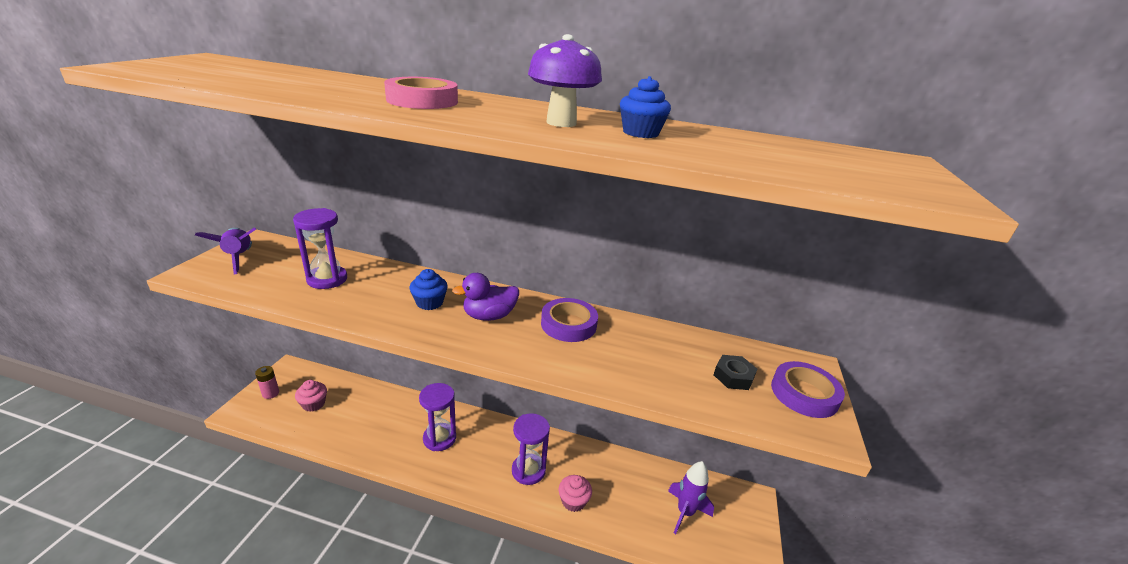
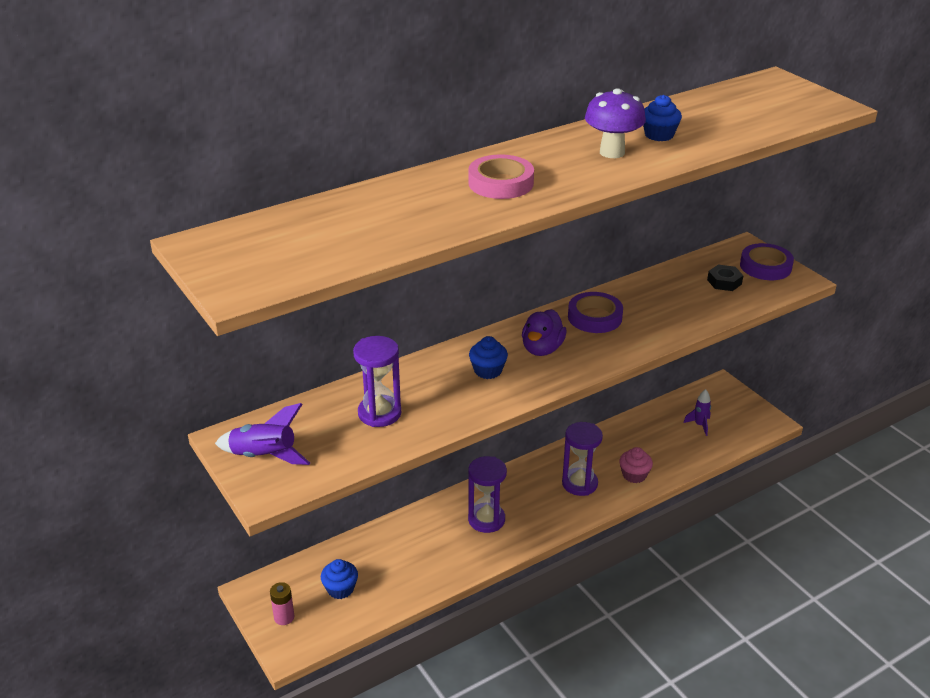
camera: 45 degrees left, 5 degrees up
pink cupcake [295,380,327,412] -> blue cupcake [321,559,358,599]
purple rocket [668,461,714,534] -> purple rocket [684,389,711,436], size x0.64

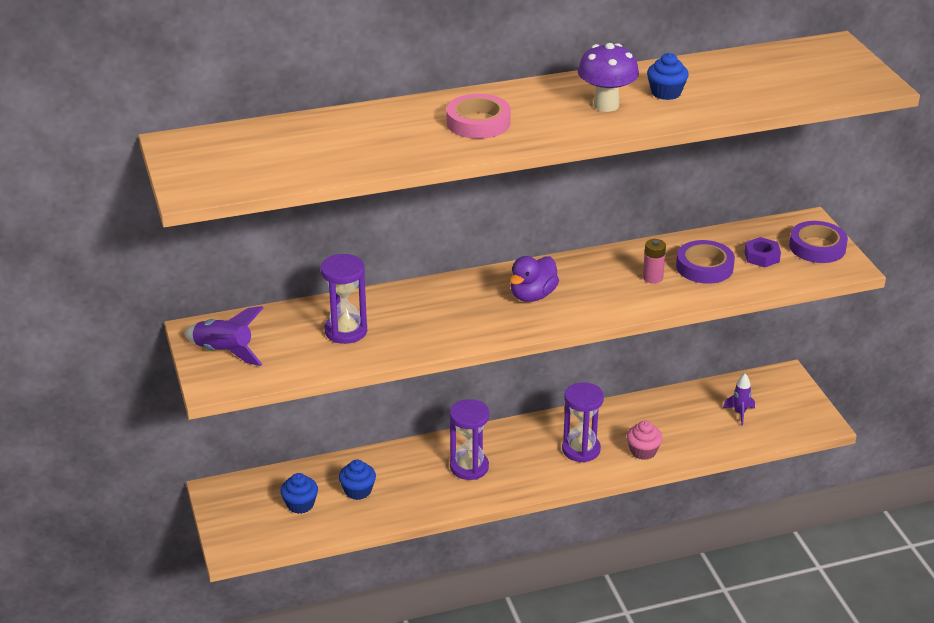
camera: 15 degrees right, 0 degrees up
pink battery [270,582,294,625] -> pink battery moved to [643,239,666,284]
blue cupcake [469,336,508,379] -> blue cupcake moved to [339,460,376,500]
purple tape [568,292,623,333] -> purple tape moved to [676,240,735,284]
black nut [707,265,744,291] -> purple nut [744,237,781,267]

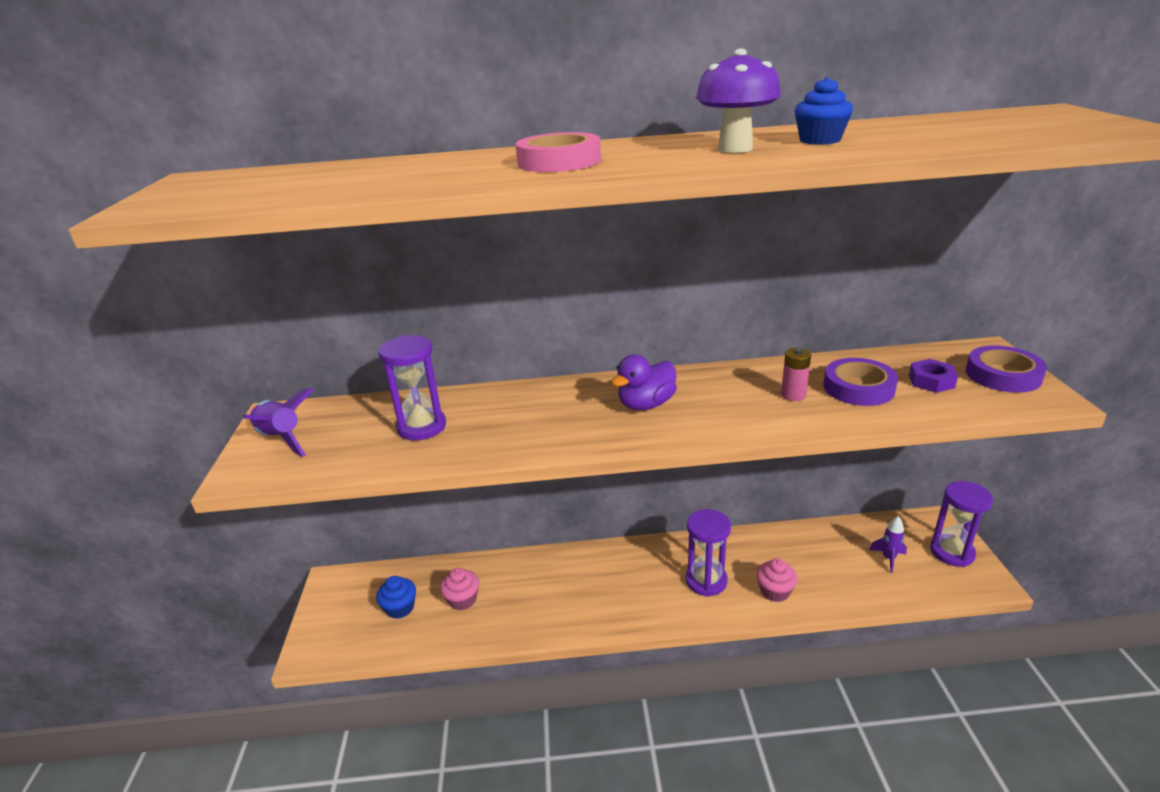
camera: 15 degrees right, 5 degrees down
blue cupcake [339,460,376,500] -> pink cupcake [440,568,479,610]
purple hourglass [450,399,489,480] -> purple hourglass moved to [930,481,993,567]

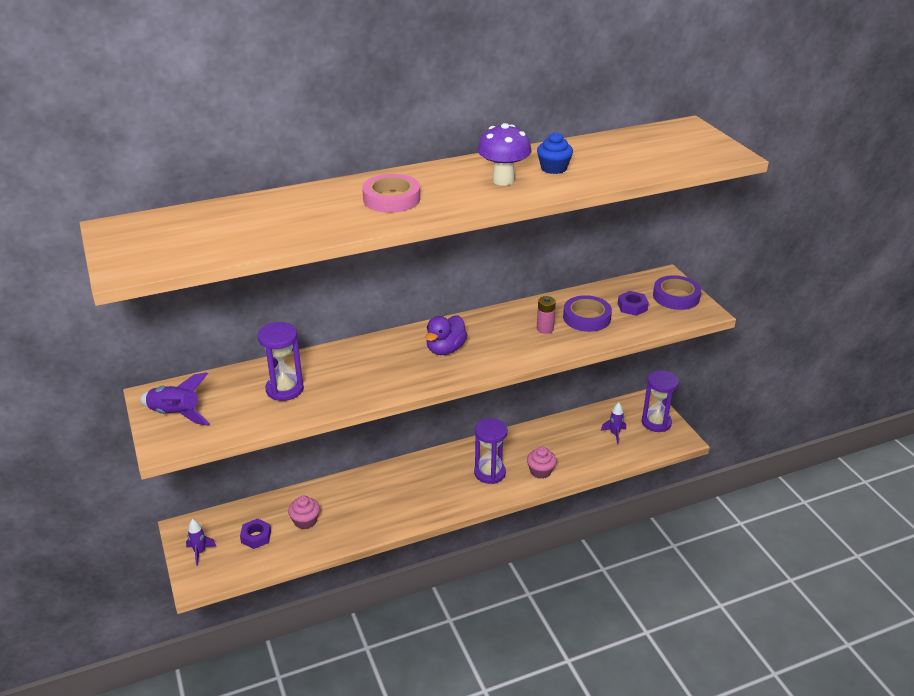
camera: 20 degrees left, 5 degrees up
blue cupcake [376,576,416,619] -> purple nut [240,518,271,549]
none -> purple rocket [186,519,216,566]

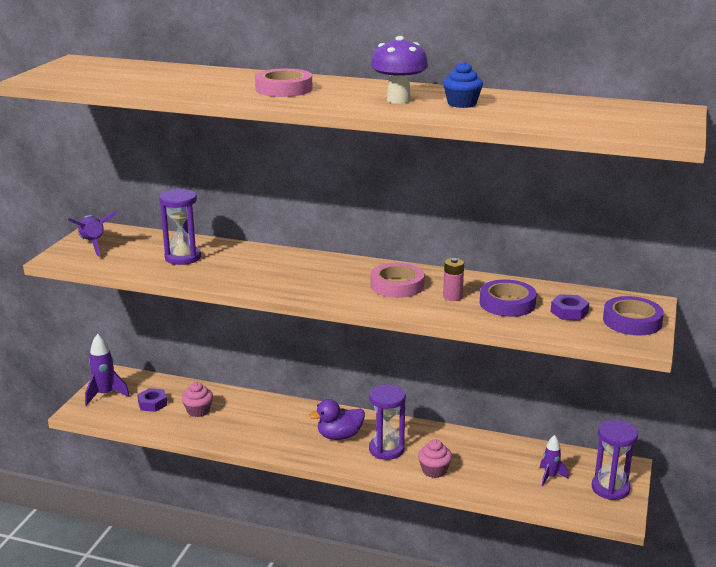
camera: 40 degrees right, 10 degrees down
purple rocket [186,519,216,566] -> purple rocket [85,334,130,406], size x1.57
purple duck [425,315,467,355] -> purple duck moved to [309,399,365,440]
none -> pink tape [370,263,424,298]

